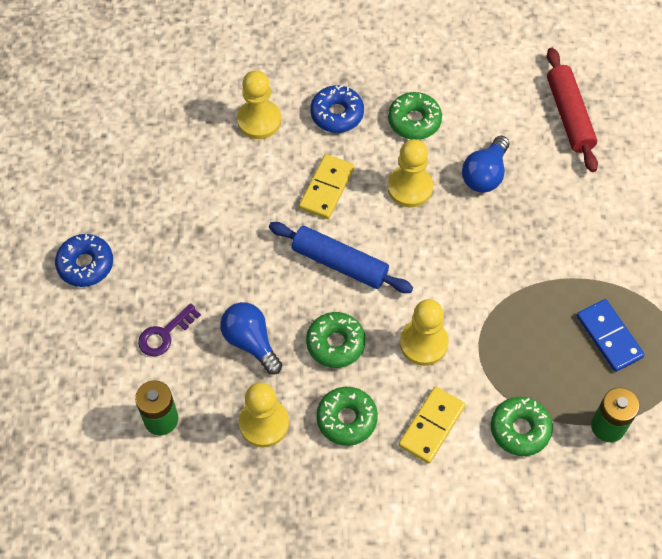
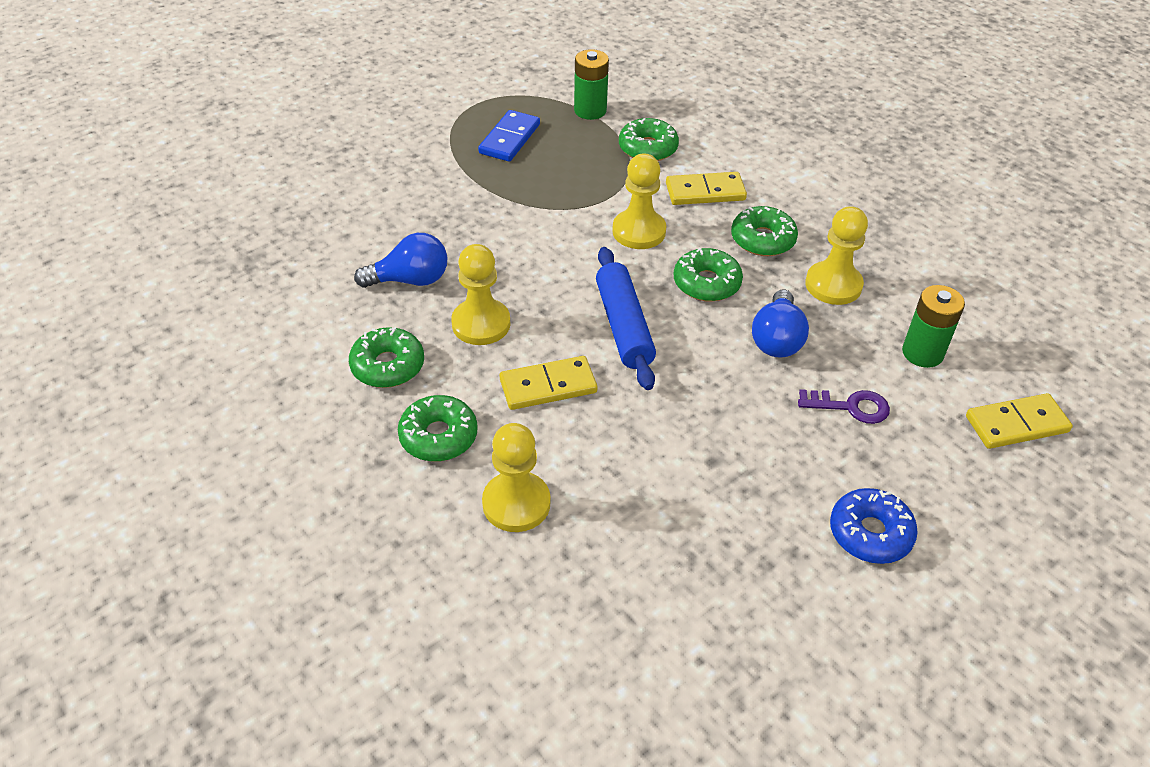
camera: 130 degrees left, 15 degrees down
blue donut [310,85,364,133] -> green donut [398,395,478,461]
red rolling pin [547,48,598,172] -> none
none -> yellow domino [966,393,1073,449]

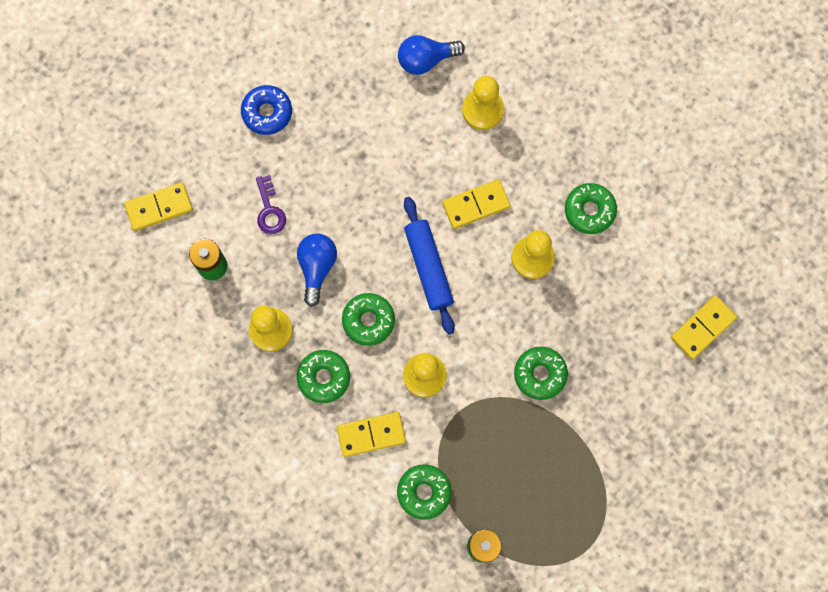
camera: 175 degrees right, 30 degrees up
blue light bulb [354,233,447,288] -> blue light bulb moved to [398,35,465,75]
green donut [398,395,478,461] -> green donut moved to [514,347,568,400]
blue domino [478,110,540,162] -> none
purple key [798,389,890,424] -> purple key turned 105 degrees counterclockwise [256,175,286,234]
none -> yellow domino [671,295,737,359]

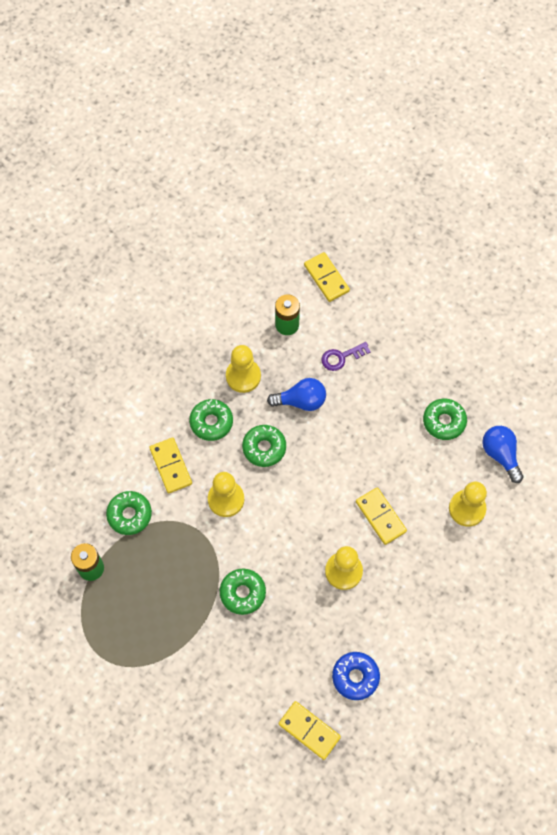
camera: 80 degrees right, 10 degrees down
blue donut [241,85,292,135] -> blue donut moved to [332,652,380,700]
blue rolling pin [404,197,455,335] -> none
green donut [565,183,617,234] -> green donut moved to [423,399,467,440]

